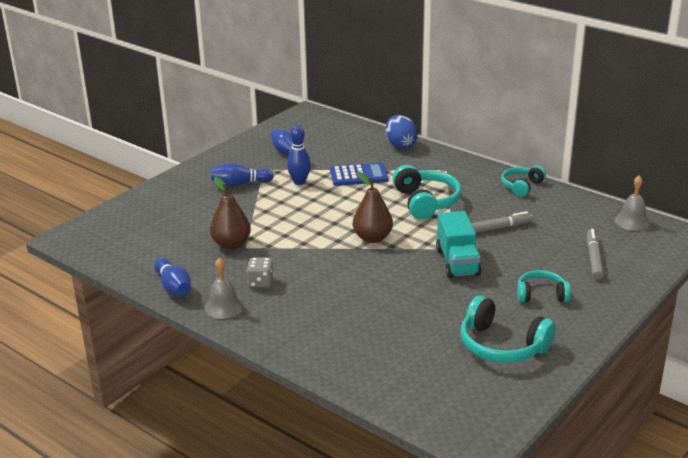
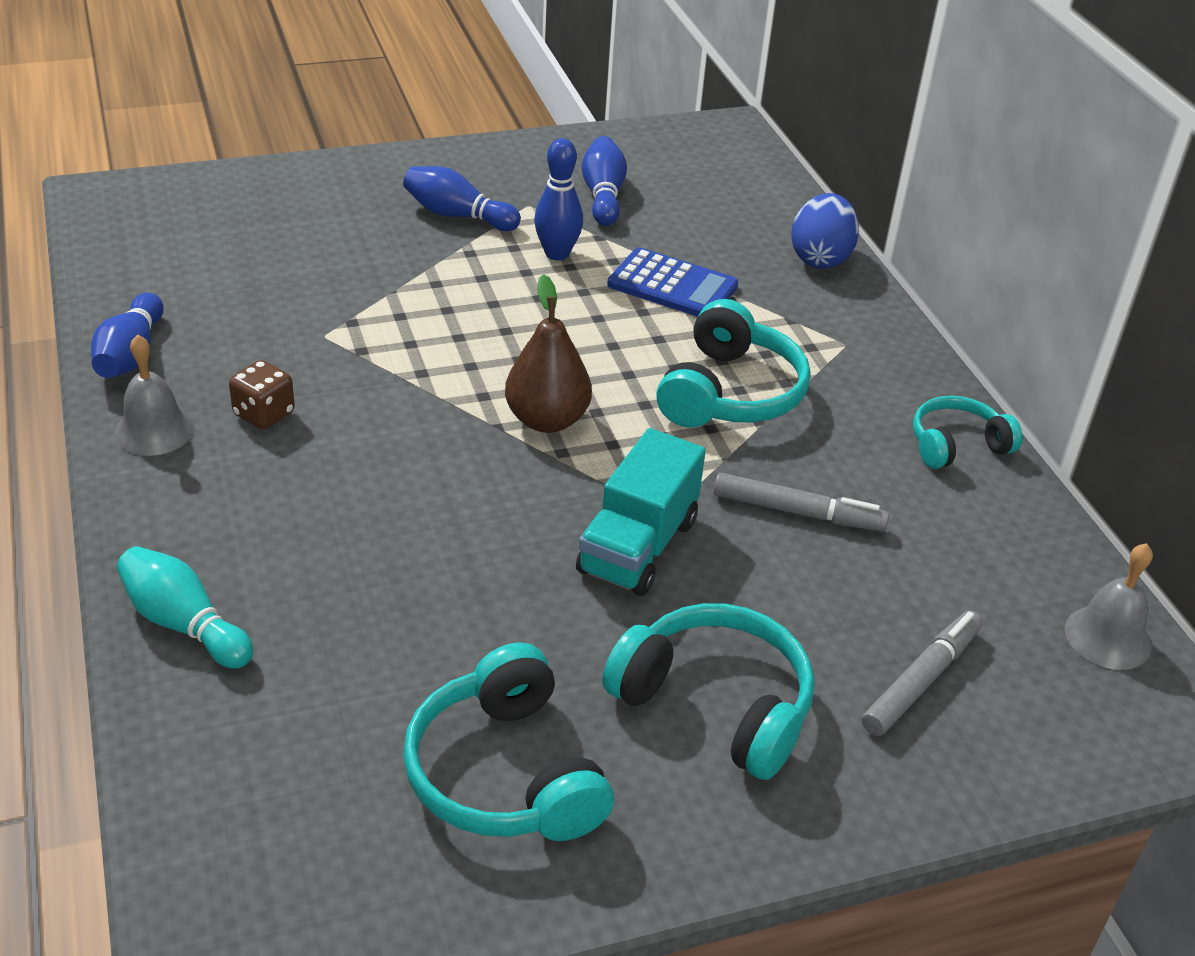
camera: 30 degrees right, 10 degrees up
brown pear [210,177,251,249] -> none
grey dice [247,257,274,288] -> brown dice [229,360,295,429]
turquoise headphones [517,270,571,302] -> turquoise headphones [602,603,814,780], size x1.60
none -> turquoise bowling pin [117,546,253,669]

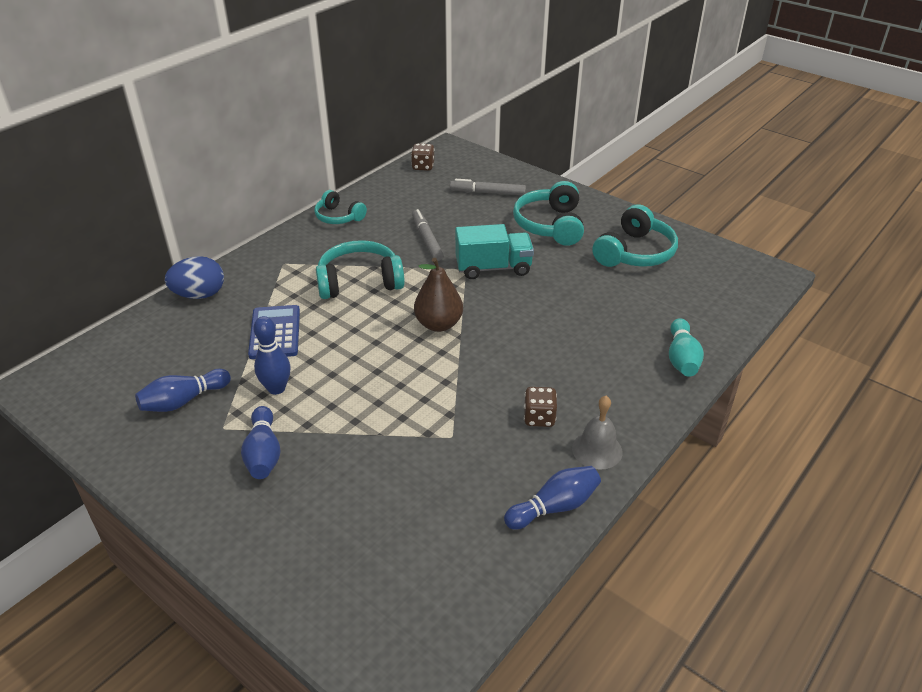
camera: 120 degrees left, 0 degrees up
grey bell [1065,543,1153,670] -> brown dice [411,144,434,171]

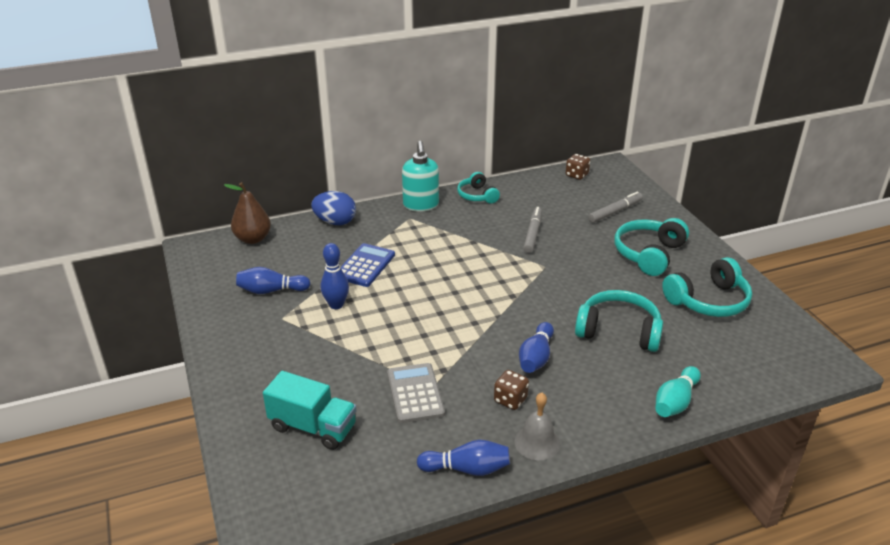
camera: 30 degrees right, 5 degrees down
blue bowling pin [241,406,280,479] -> blue bowling pin moved to [519,322,554,373]
turquoise headphones [316,240,405,299] -> turquoise headphones moved to [575,290,663,352]
brown pear [414,258,463,332] -> brown pear moved to [224,182,271,244]
grey marker [450,179,526,195] -> grey marker turned 105 degrees clockwise [588,191,643,223]
turquoise truck [455,224,534,279] -> turquoise truck moved to [263,371,357,450]
none -> grey calculator [387,363,445,423]
none -> turquoise soap dispenser [402,141,439,212]

